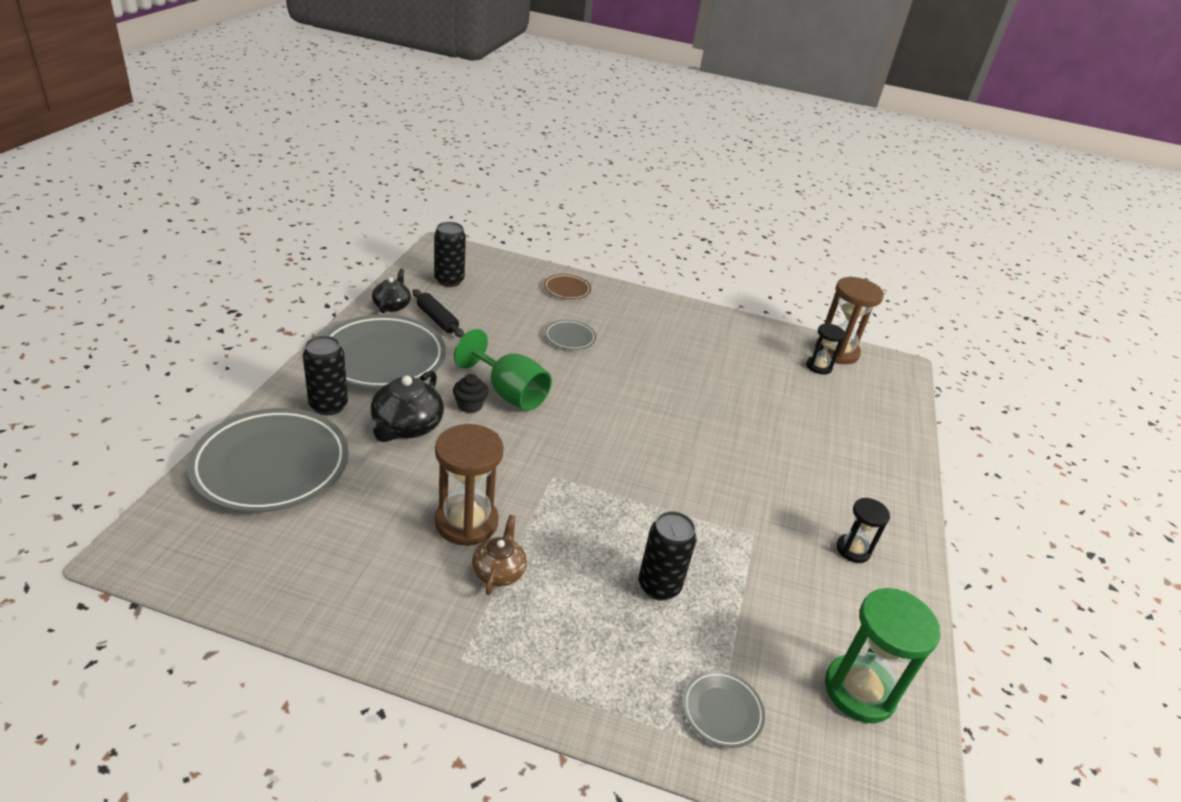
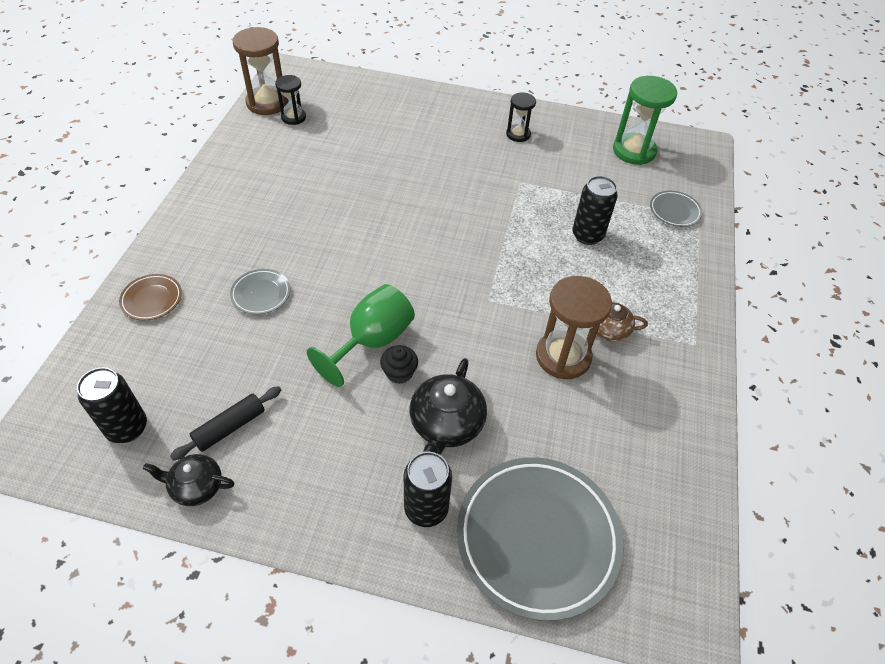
camera: 90 degrees left, 15 degrees up
grey plate [323,314,446,389] -> none
black teapot [369,370,444,442] -> black teapot turned 90 degrees clockwise [410,358,487,455]

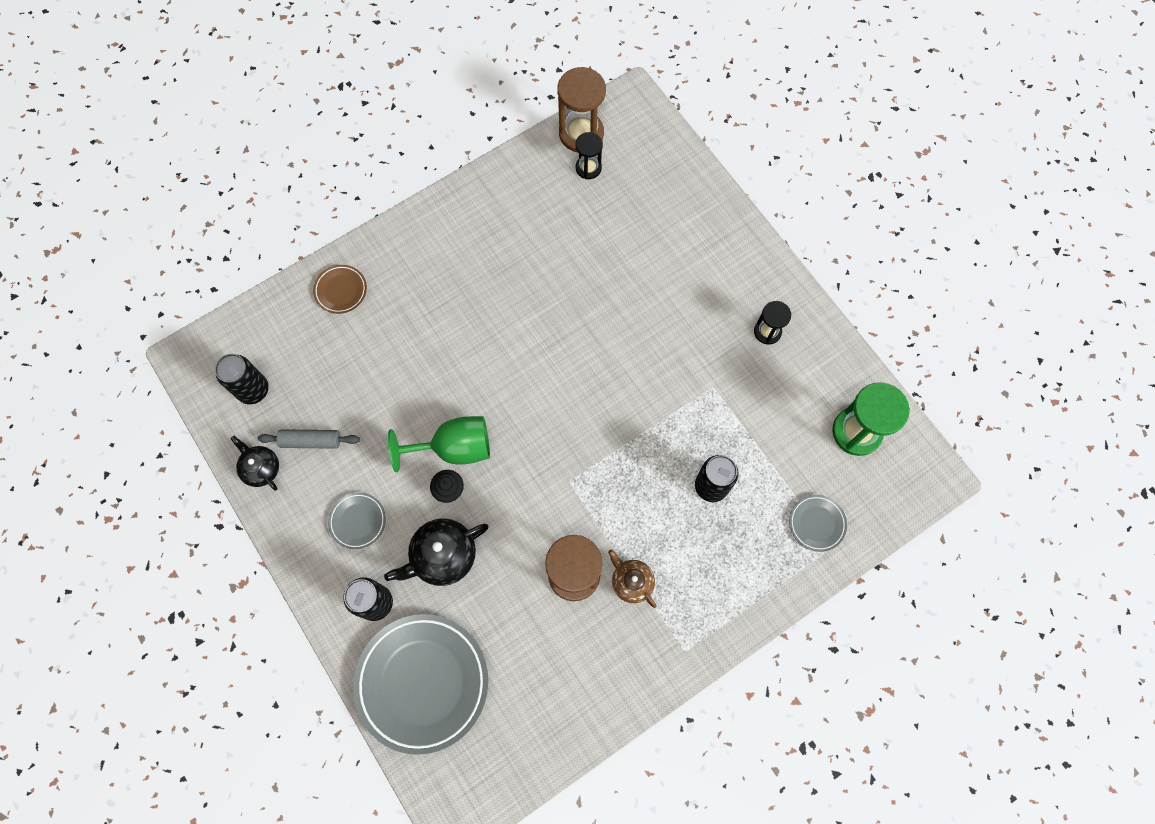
camera: 45 degrees right, 20 degrees up
black rolling pin [170,386,281,460] -> grey rolling pin [258,429,360,449]
grey plate [230,269,290,315] -> grey plate moved to [328,492,386,549]

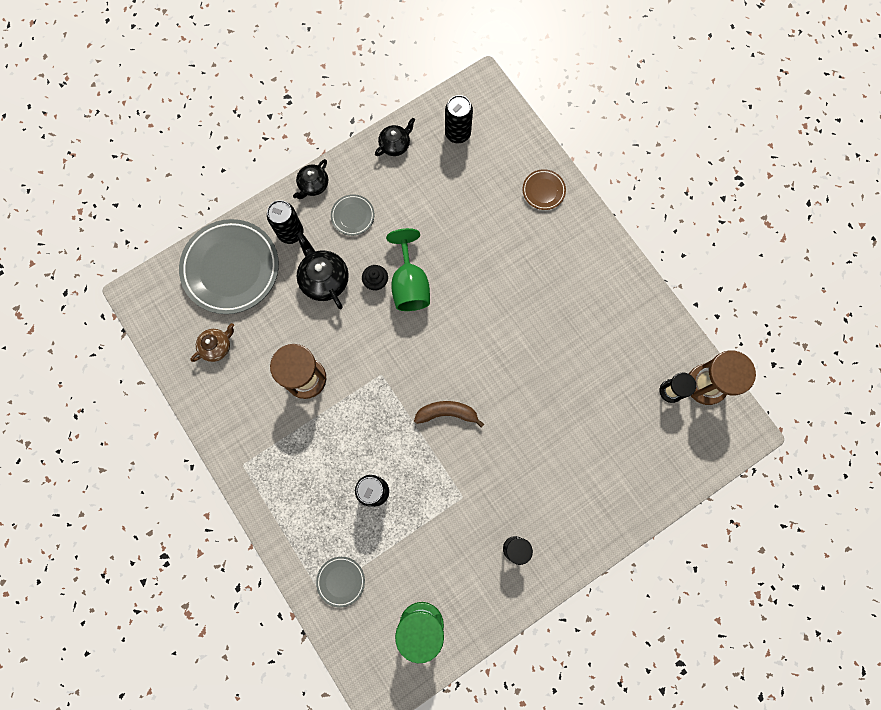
camera: 90 degrees right, 5 degrees up
grey rolling pin [258,429,360,449] -> none
brown teapot [608,549,657,608] -> brown teapot moved to [190,323,234,362]
none -> black teapot [293,159,328,199]
none -> brown banana [414,401,484,428]

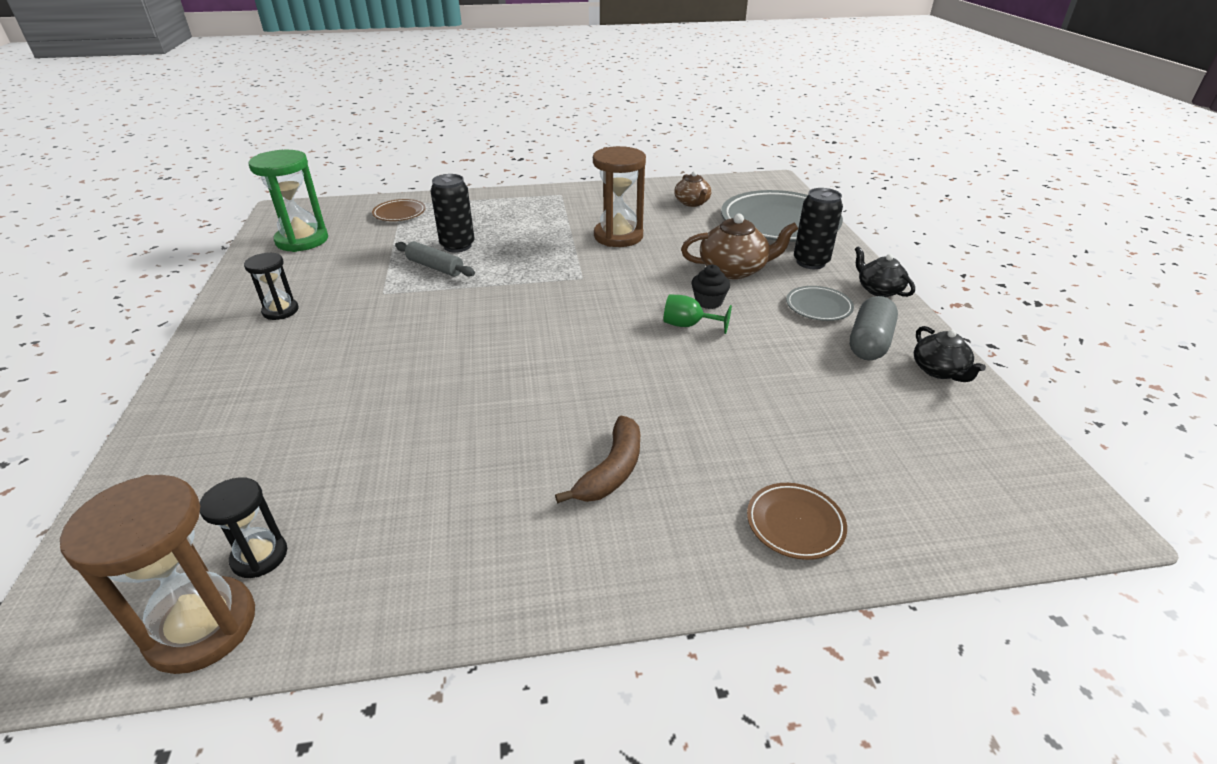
camera: 115 degrees right, 40 degrees down
black teapot [296,232,349,309] -> brown teapot [681,214,798,279]
grey plate [316,557,365,608] -> brown plate [372,199,426,221]
green goblet [386,228,430,311] -> green goblet [663,294,732,334], size x0.55
brown banana [414,401,484,428] -> brown banana moved to [555,416,640,503]
black can [445,95,473,143] -> none
none -> grey rolling pin [395,241,475,276]
none -> grey capsule [850,296,898,360]

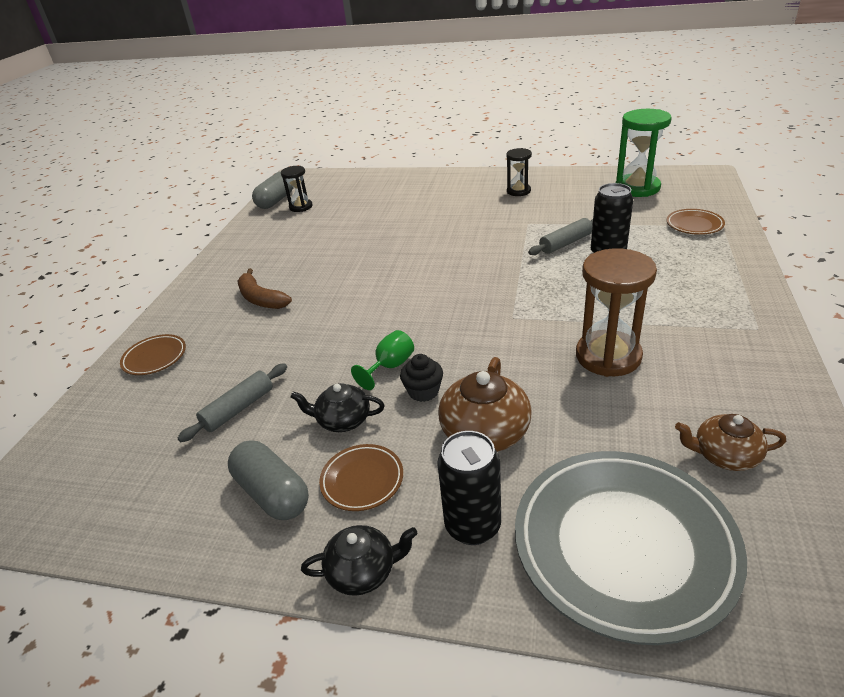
camera: 115 degrees right, 0 degrees up
brown hourglass [60,475,255,674] -> grey capsule [252,171,294,209]
grey plate [786,286,854,321] -> brown plate [319,444,403,511]
black teapot [914,326,986,382] -> black teapot moved to [290,383,385,432]
none -> grey rolling pin [177,363,287,442]

